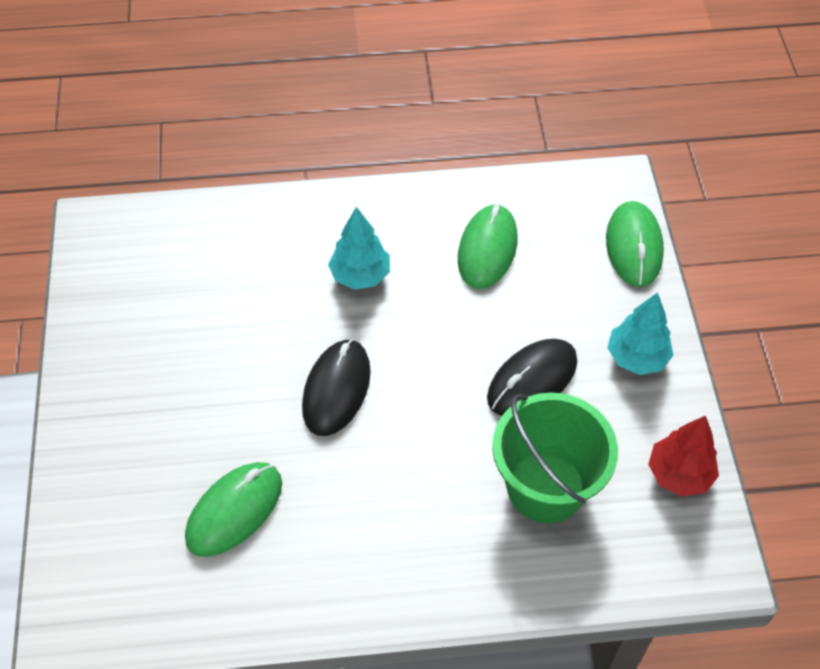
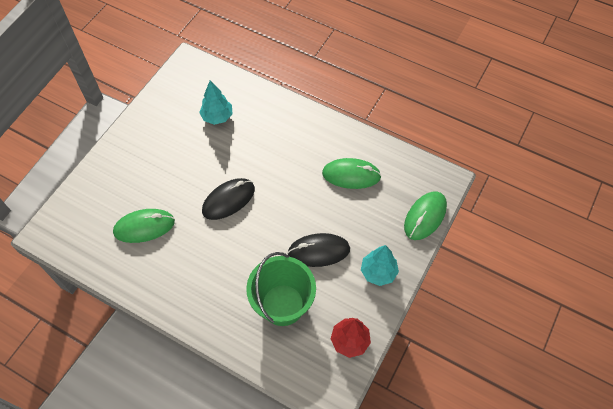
camera: 35 degrees right, 5 degrees up
turquoise tree [328,207,390,290] -> turquoise tree moved to [199,81,233,125]
green mouse [458,204,517,289] -> green mouse turned 45 degrees clockwise [322,158,382,189]

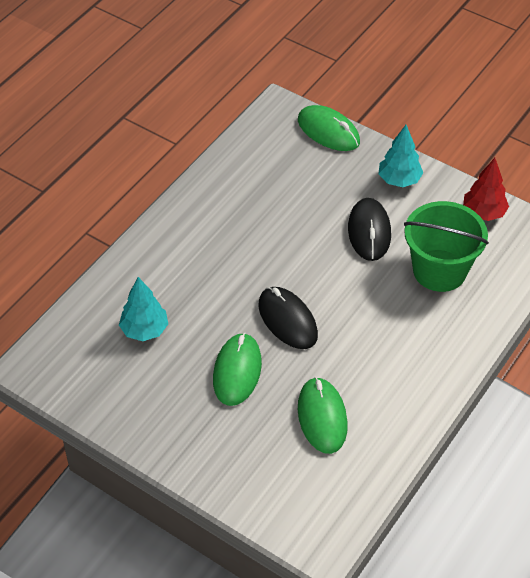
camera: 85 degrees left, 10 degrees down
green mouse [322,158,382,189] -> green mouse moved to [213,333,262,406]

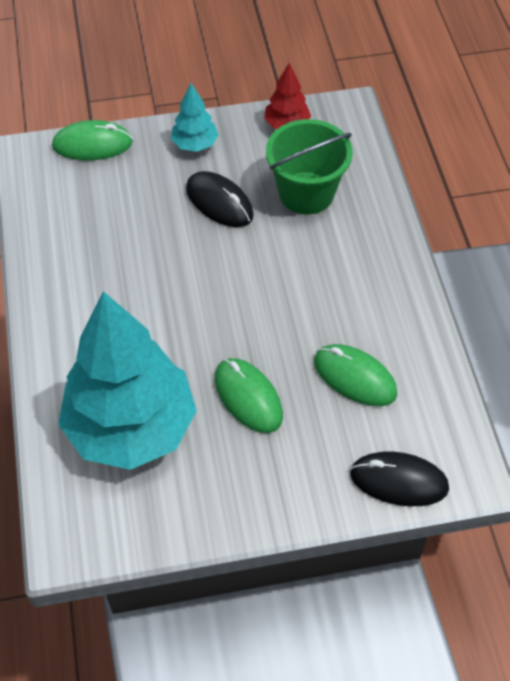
camera: 45 degrees left, 5 degrees up
turquoise tree [119,277,168,341] -> turquoise tree [58,291,197,470], size x2.34
black mouse [258,287,318,349] -> black mouse moved to [350,451,449,506]

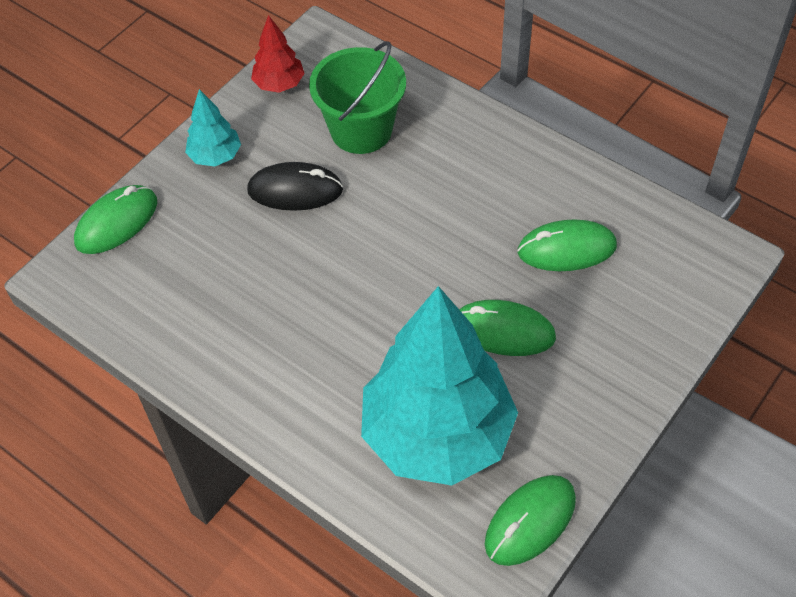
camera: 40 degrees left, 0 degrees up
black mouse [350,451,449,506] -> none
none -> green mouse [485,475,576,566]

